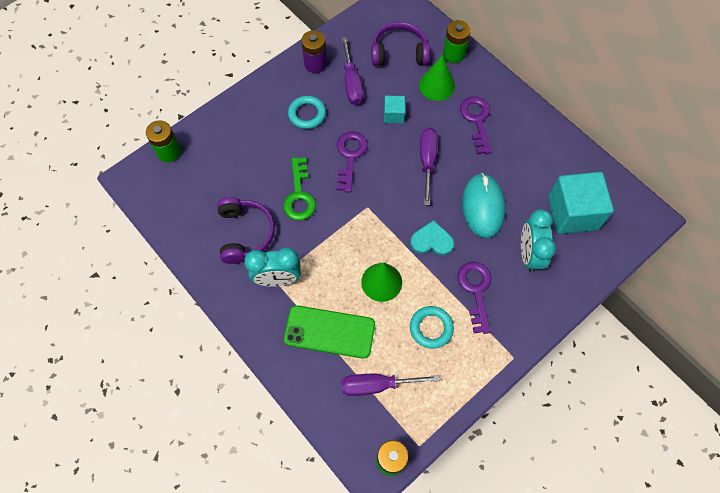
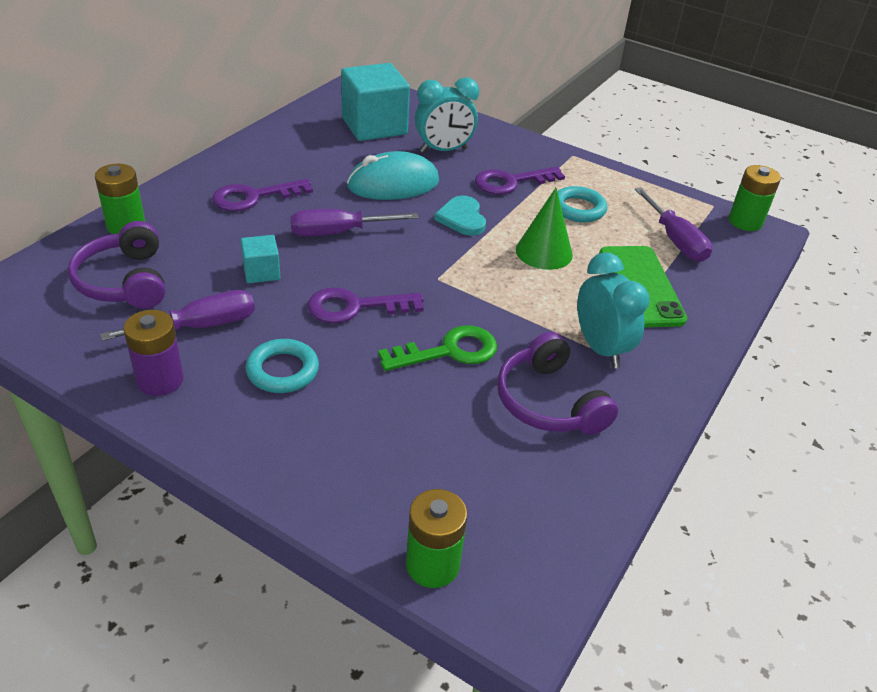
camera: 110 degrees left, 25 degrees down
purple headphones [217,197,275,264] -> purple headphones turned 90 degrees counterclockwise [497,332,618,435]
green cone [419,55,455,101] -> none

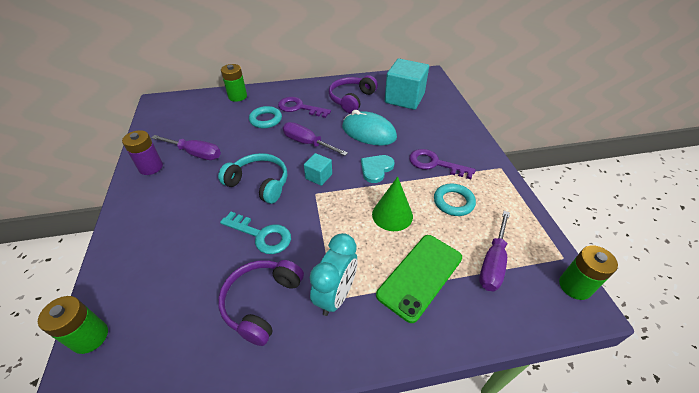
camera: 50 degrees right, 5 degrees up
purple headphones [68,221,165,309] -> purple headphones moved to [329,75,378,113]
turquoise cube [241,235,280,283] -> turquoise cube moved to [304,153,332,186]
turquoise ring [245,339,319,393] -> turquoise ring moved to [249,106,282,128]
purple key [308,287,424,323] -> turquoise headphones [218,153,287,204]
green key [378,325,497,371] -> turquoise key [220,212,291,254]
turquoise clock [415,77,479,153] -> none

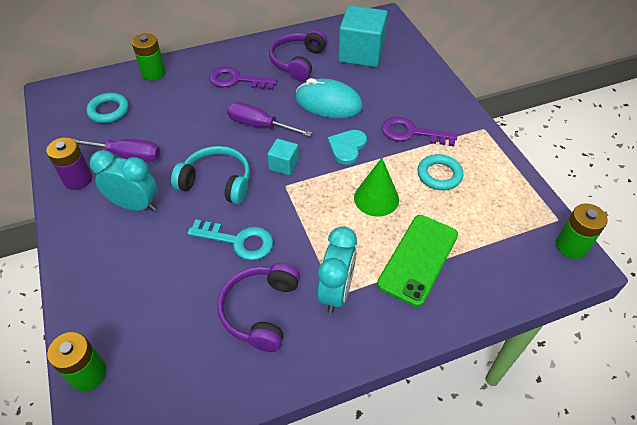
camera: 10 degrees left, 5 degrees up
turquoise ring [249,106,282,128] -> turquoise ring moved to [86,93,129,123]
purple screwdriver [479,211,510,291] -> none
none -> turquoise clock [89,150,157,211]

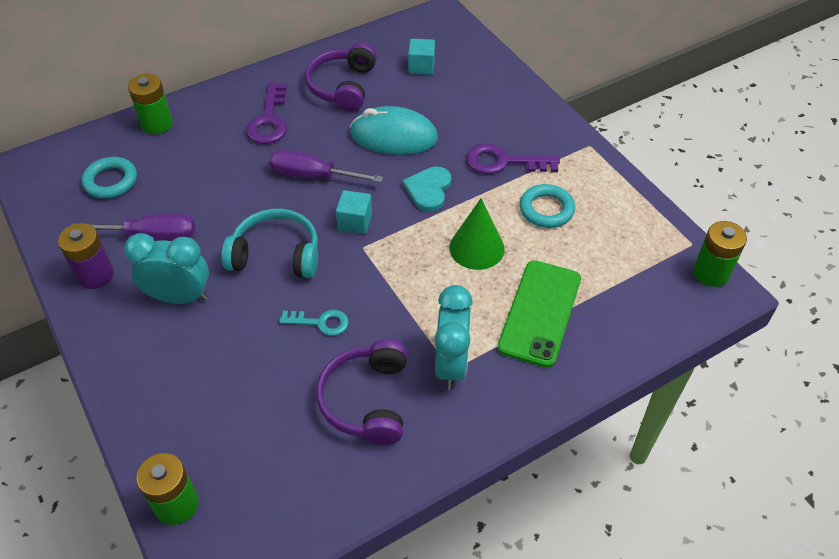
camera: 10 degrees left, 0 degrees up
turquoise key [187,219,273,260] -> turquoise key [279,310,349,336], size x0.64
purple key [209,66,277,90] -> purple key turned 90 degrees counterclockwise [246,83,287,144]
turquoise cube [338,5,388,67] -> turquoise cube [408,39,435,75], size x0.49

